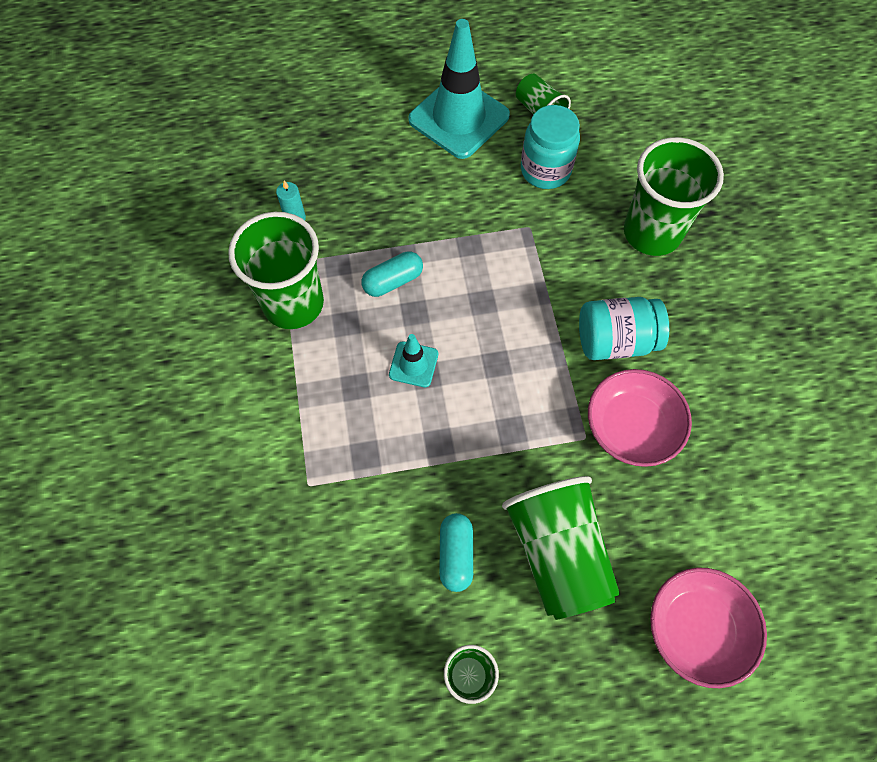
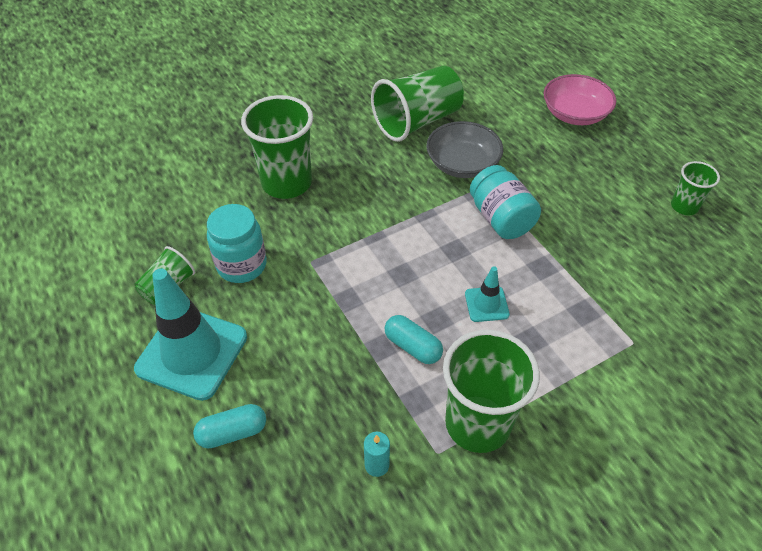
camera: 110 degrees left, 15 degrees down
turquoise capsule [439,513,473,592] -> turquoise capsule moved to [193,404,266,449]
green cup [502,476,620,620] -> green cup moved to [371,66,464,142]
turquoise jar [579,297,669,360] -> turquoise jar moved to [470,165,541,239]
pink bowl [588,369,692,467] -> grey bowl [426,121,503,178]

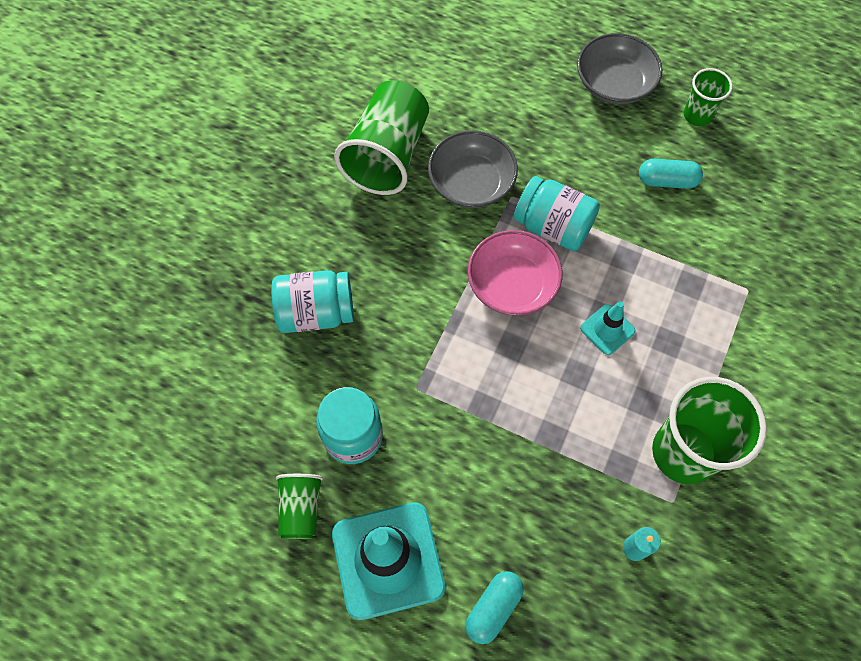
camera: 35 degrees left, 15 degrees up
green cup [241,95,313,199] -> turquoise jar [271,270,354,333]
turquoise capsule [384,315,443,364] -> turquoise capsule moved to [639,159,703,189]
pink bowl [544,74,616,125] -> pink bowl moved to [468,230,562,316]
none -> grey bowl [577,33,662,104]

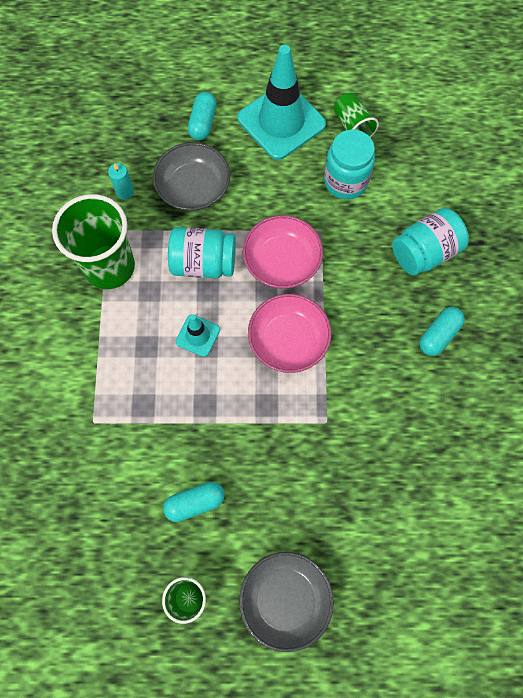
camera: 155 degrees right, 5 degrees up
green cup [334,80,429,195] -> none
grey bowl [428,130,518,208] -> grey bowl moved to [153,142,230,211]
turquoise jar [514,176,600,251] -> turquoise jar moved to [168,227,236,278]
none -> pink bowl [243,215,323,289]
none -> turquoise capsule [419,307,465,356]

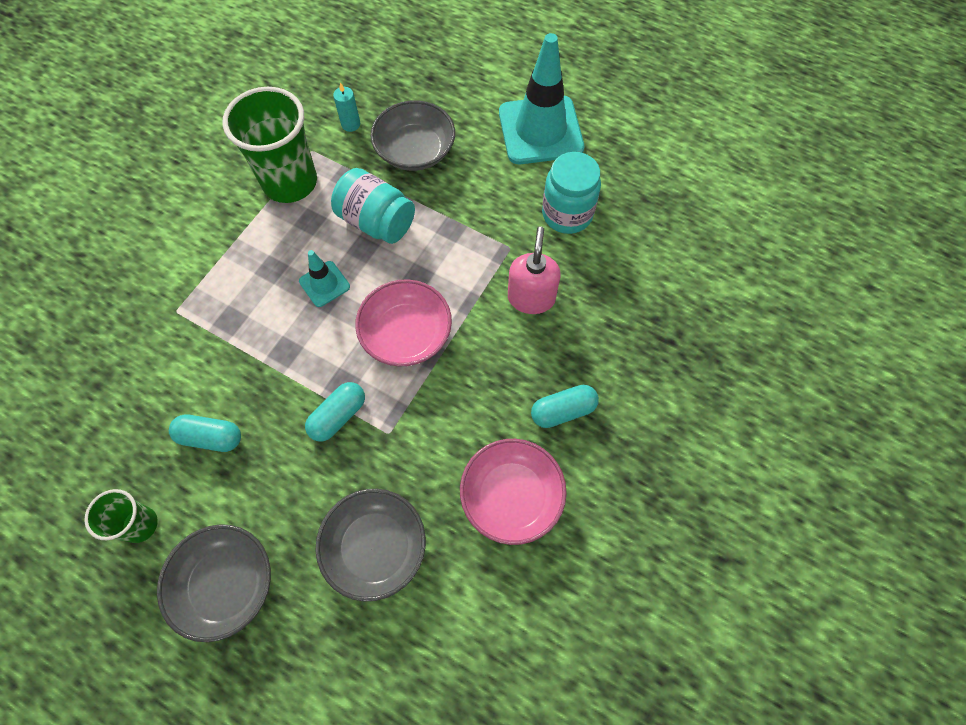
camera: 30 degrees right, 5 degrees down
turquoise capsule [188,92,217,141] -> turquoise capsule moved to [305,382,365,442]
pink bowl [243,215,323,289] -> pink bowl moved to [460,439,567,545]
green cup [334,93,379,138] -> none
turquoise jar [392,208,469,276] -> none
none -> grey bowl [316,489,426,602]
none -> pink soap dispenser [508,227,561,314]

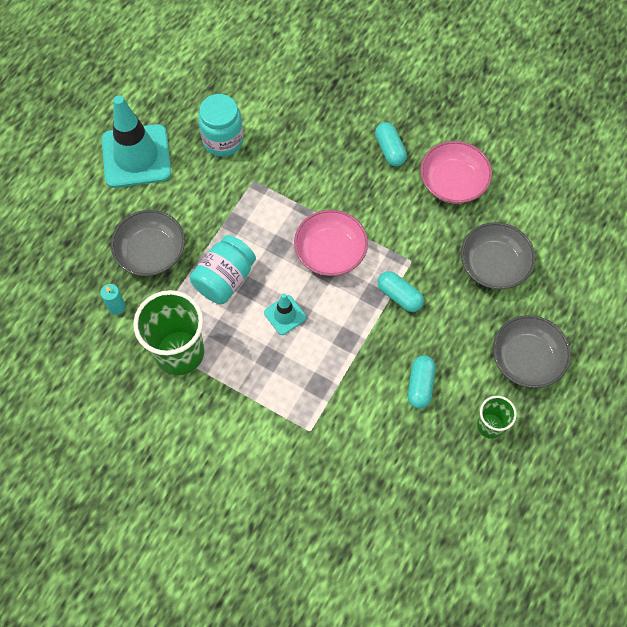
camera: 90 degrees left, 0 degrees up
pink soap dispenser [508,227,561,314] -> none

